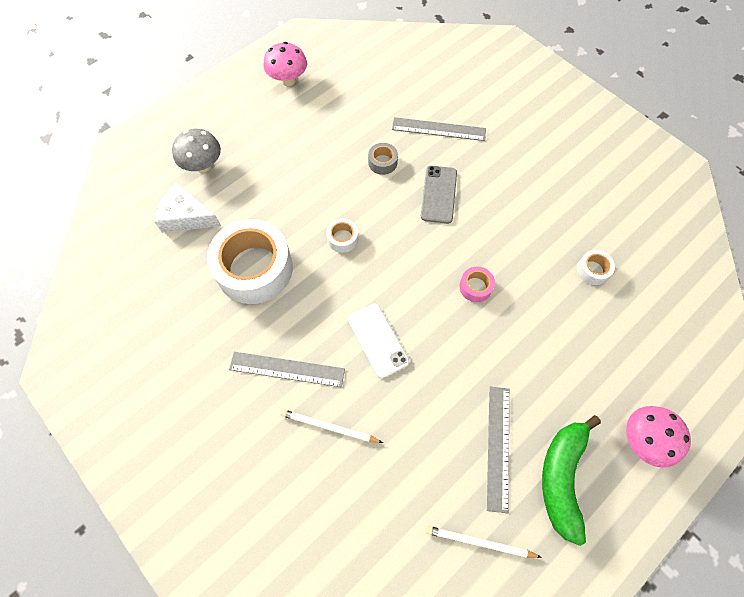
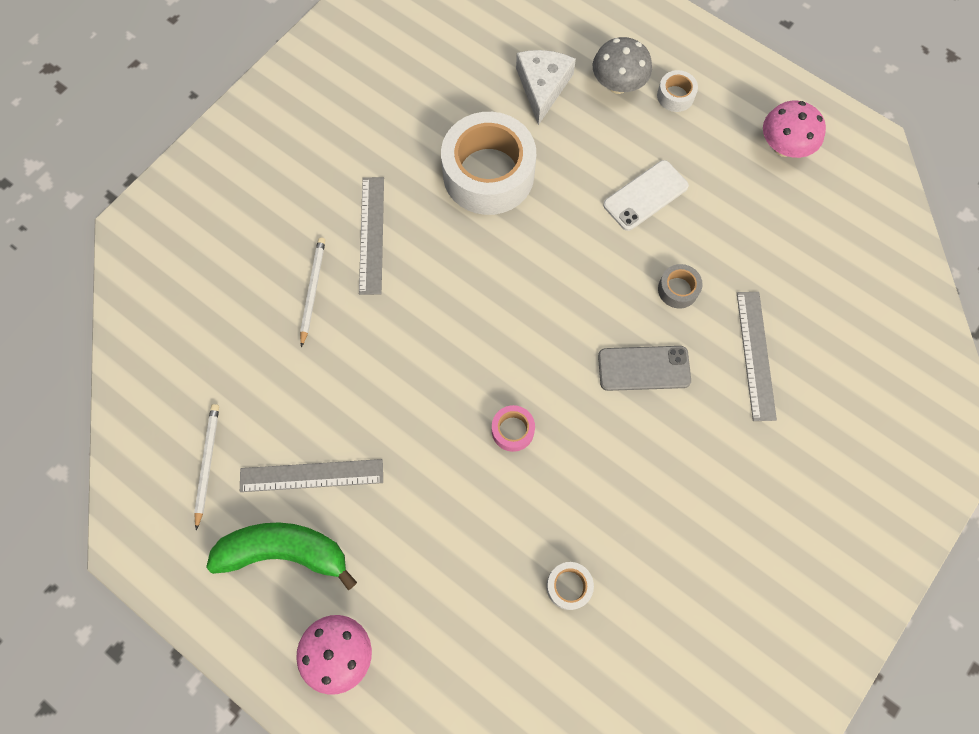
camera: 80 degrees right, 5 degrees up
white tape [326,218,358,253] -> white tape moved to [657,70,698,112]
white phone [348,304,409,378] -> white phone moved to [603,160,689,231]

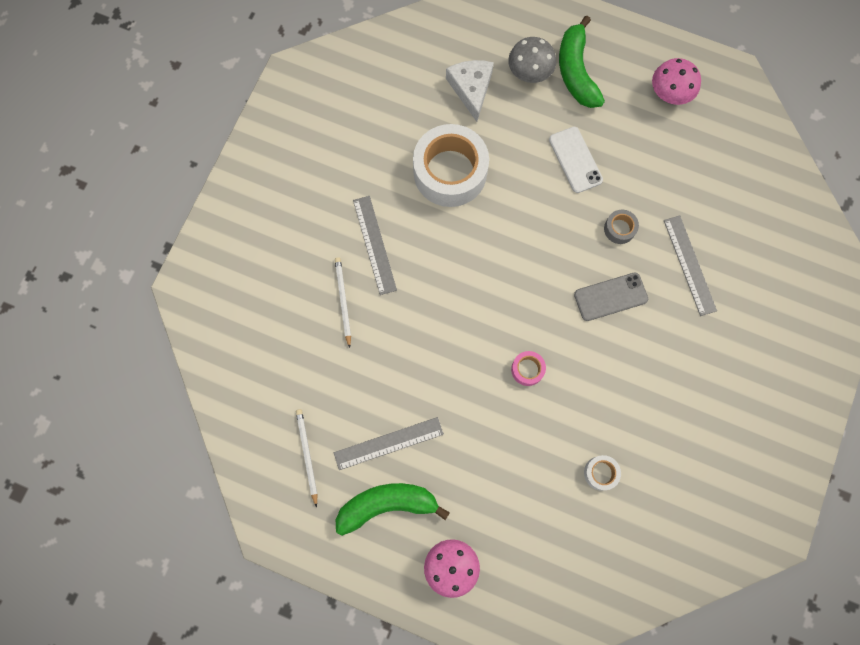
camera: 15 degrees left, 5 degrees up
white phone [603,160,689,231] -> white phone turned 60 degrees counterclockwise [549,127,603,193]
white tape [657,70,698,112] -> green banana [559,16,605,108]

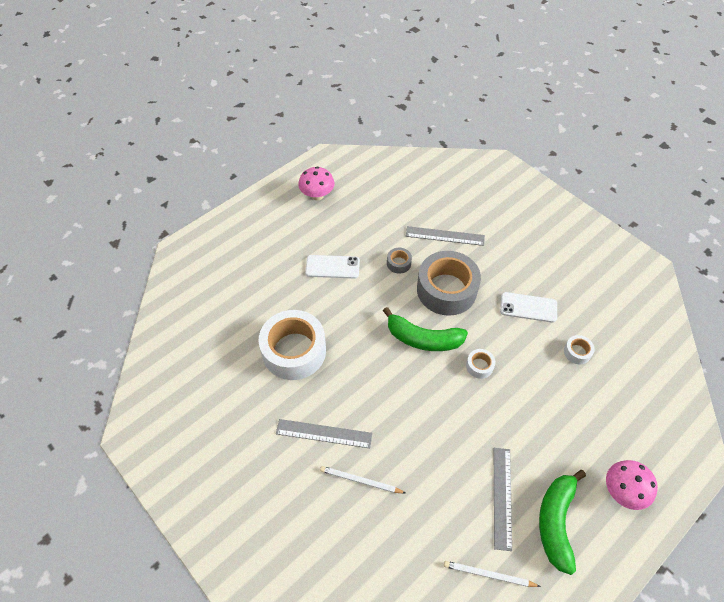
camera: 65 degrees left, 20 degrees down
white cheese [446,60,494,122] -> none
grey mushroom [508,37,556,83] -> none
pink tape [511,351,546,386] -> white tape [466,349,495,379]
green banana [559,16,605,108] -> green banana moved to [383,307,468,351]
grey phone [574,273,648,321] -> grey tape [417,251,481,316]
none -> white phone [500,292,557,323]

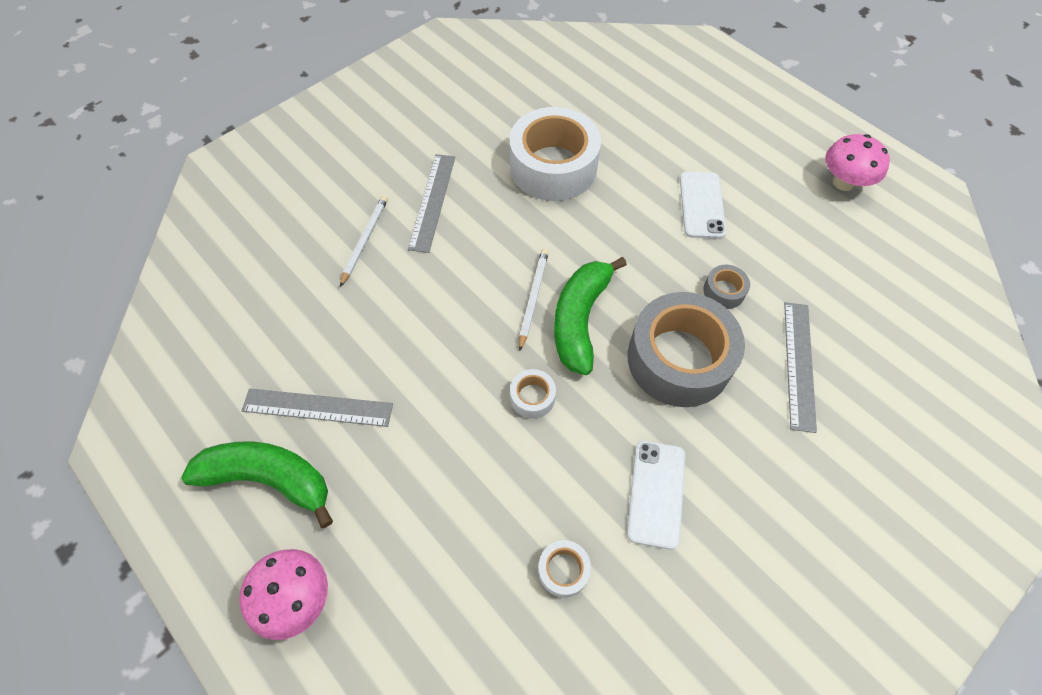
camera: 90 degrees right, 5 degrees up
white pencil [444,561,541,587] -> white pencil moved to [519,249,549,351]

